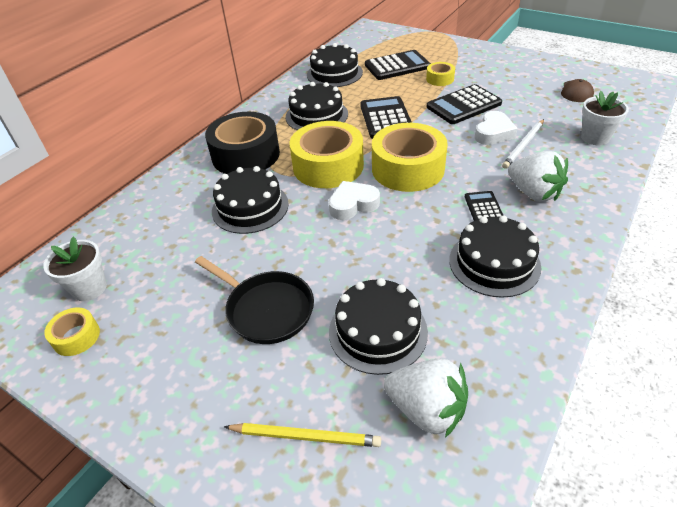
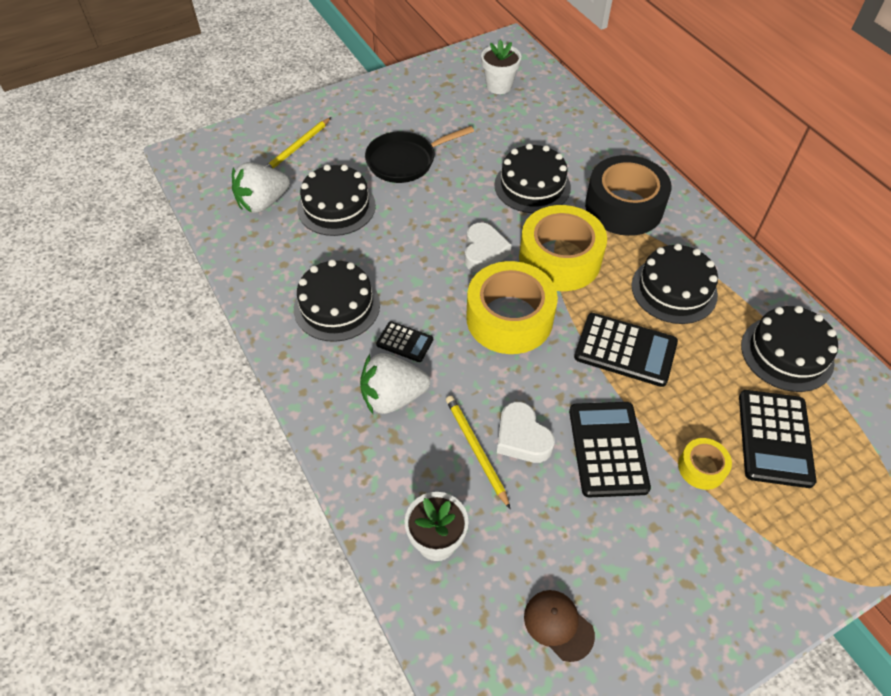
camera: 115 degrees right, 10 degrees up
yellow tape [44,308,100,356] -> none
white pencil [502,119,544,169] -> yellow pencil [446,396,510,509]

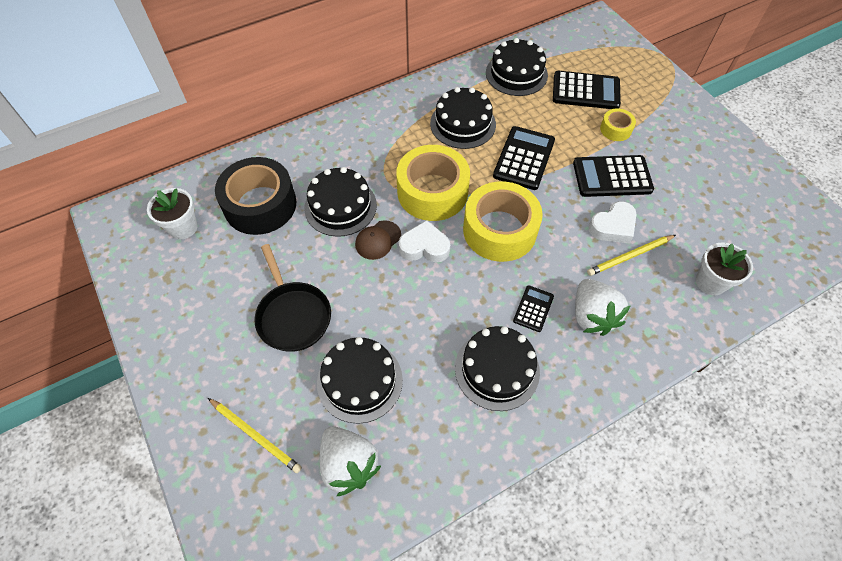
camera: 90 degrees left, 5 degrees up
brown cap [524,590,595,662] -> brown cap moved to [355,220,401,260]
black tape [585,155,672,236] -> black tape moved to [215,157,296,235]

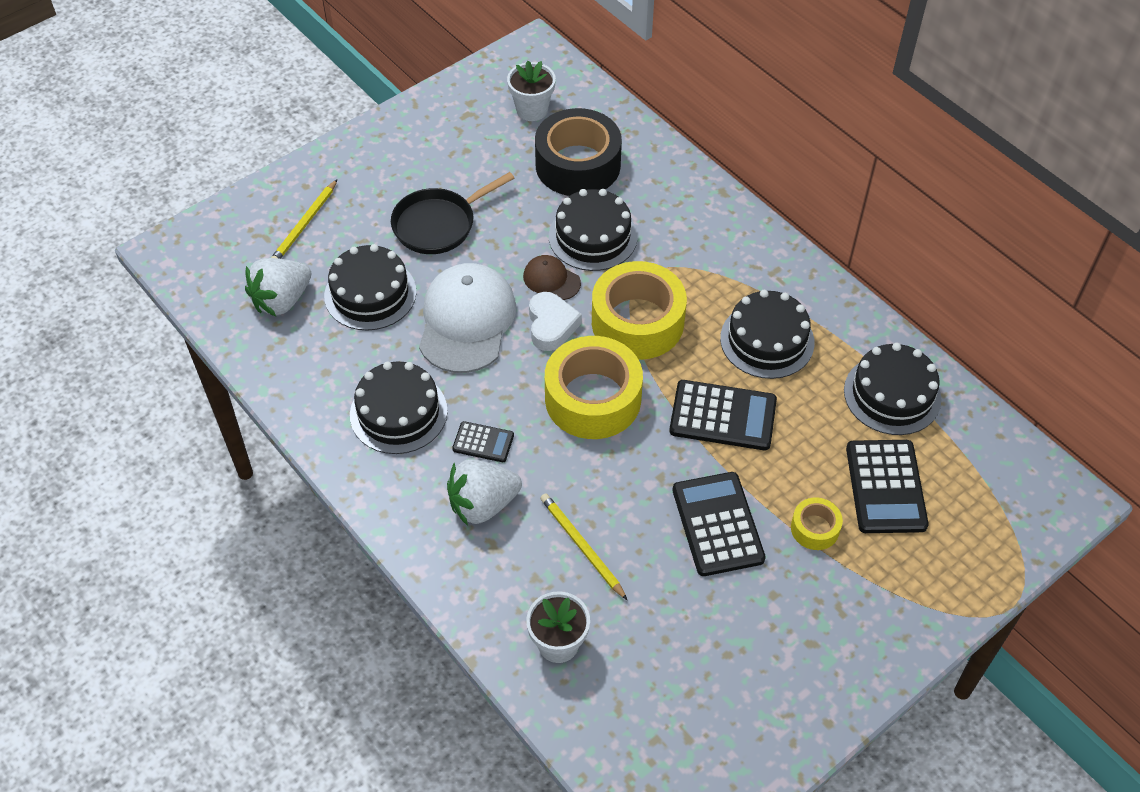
camera: 80 degrees right, 5 degrees down
white heart [588,201,636,244] -> none
none -> white cap [419,263,516,373]

